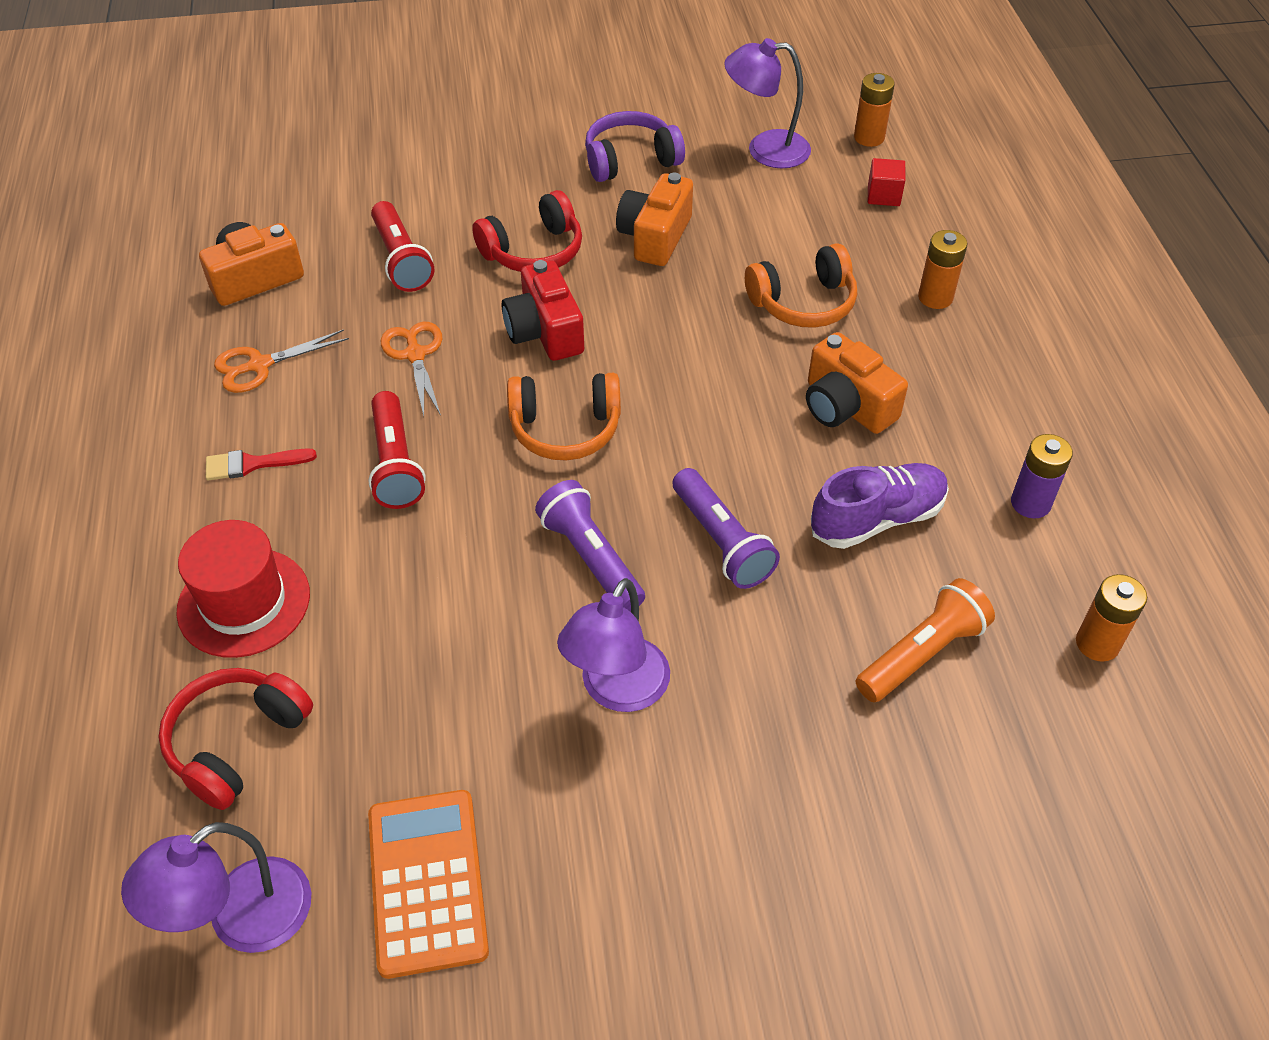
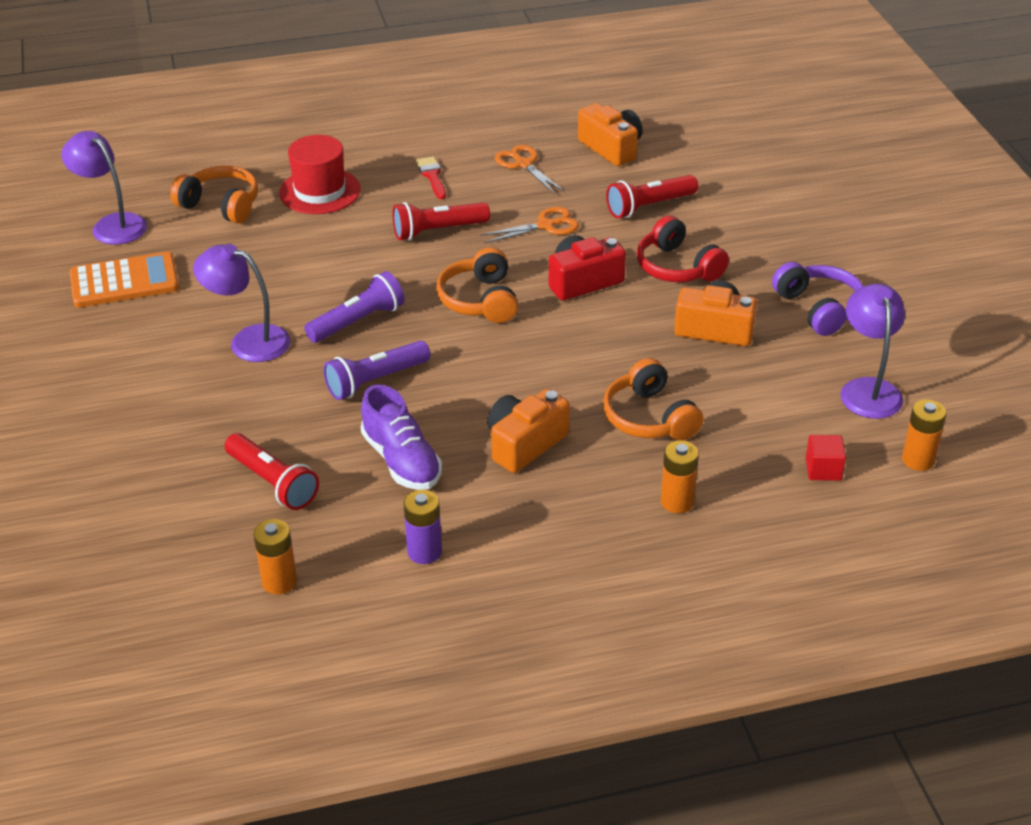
camera: 85 degrees right, 10 degrees down
red headphones [159,668,313,810] -> orange headphones [170,166,258,224]
orange flashlight [856,578,995,702] -> red flashlight [225,433,319,510]

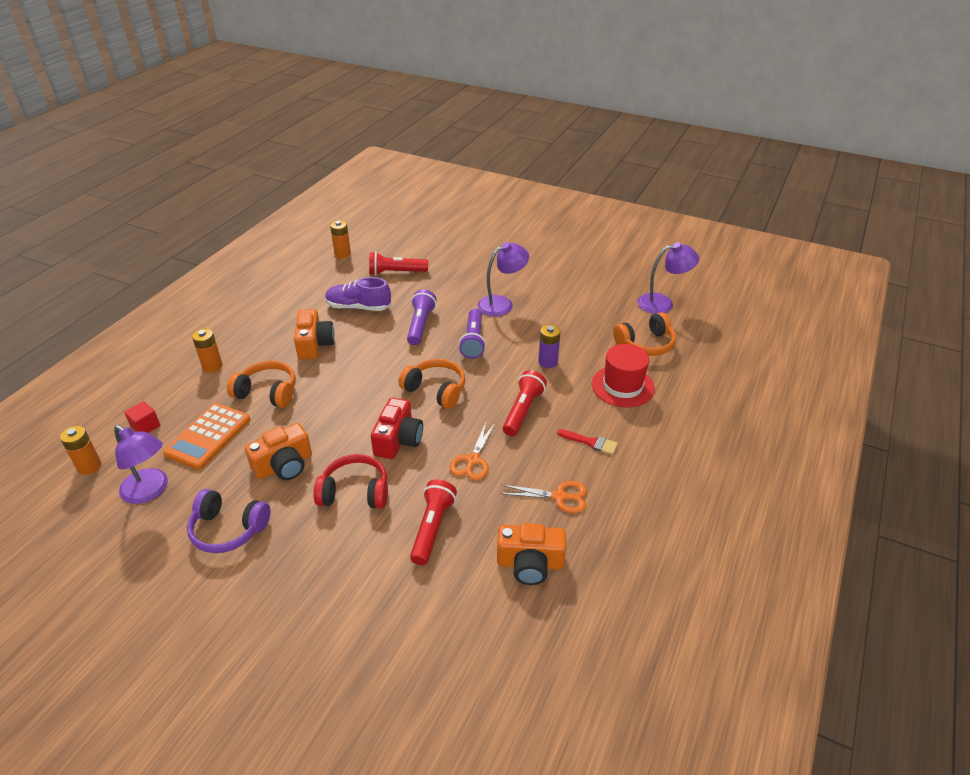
camera: 130 degrees right, 0 degrees up
orange calculator [70,251,179,308] -> orange calculator moved to [163,403,251,470]
purple battery [403,490,442,564] -> purple battery moved to [538,325,561,368]

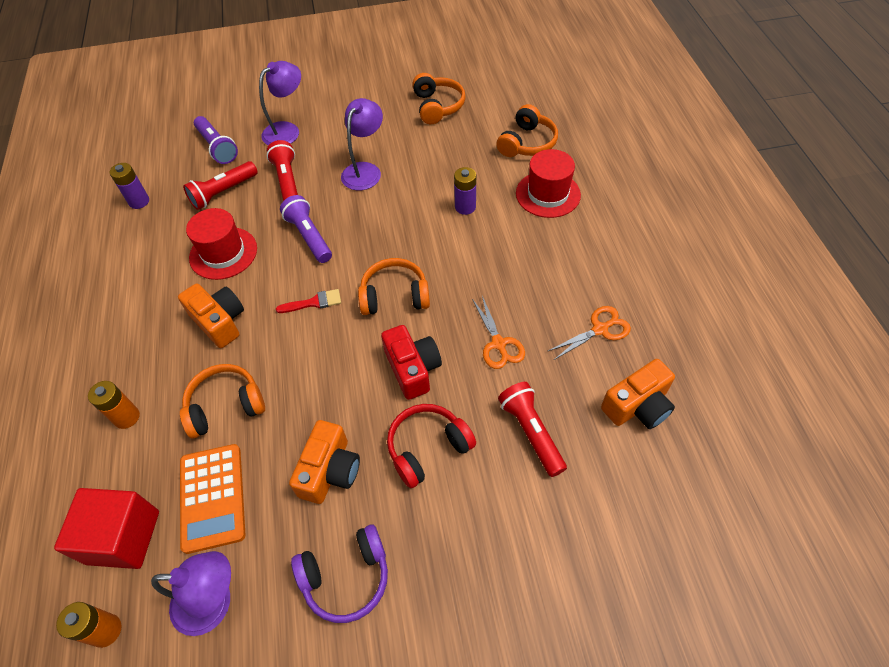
camera: 35 degrees left, 15 degrees up
red cube [124,401,160,433] -> red cube [54,488,159,569], size x2.03
purple shoe [325,277,391,311] -> red hat [186,208,257,280]
orange battery [330,221,351,258] -> purple battery [110,163,149,209]
purple flashlight [459,309,486,359] -> purple flashlight moved to [194,116,238,164]
red flashlight [503,370,547,436] -> red flashlight moved to [267,140,298,201]
red brush [557,429,618,455] -> red brush moved to [276,289,341,313]
purple lamp [637,242,699,314] -> purple lamp moved to [259,61,301,145]
none -> orange headphones [412,73,466,124]

